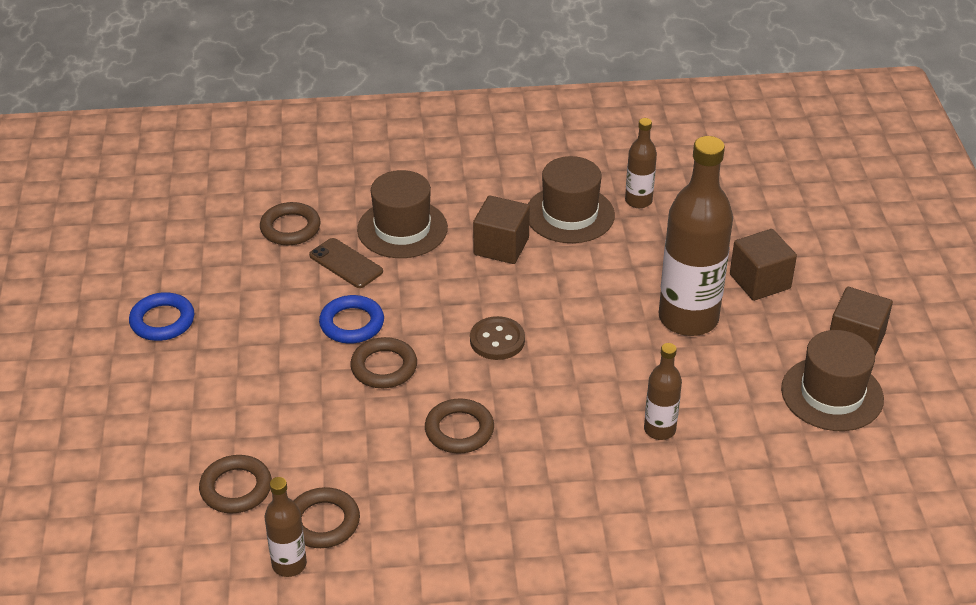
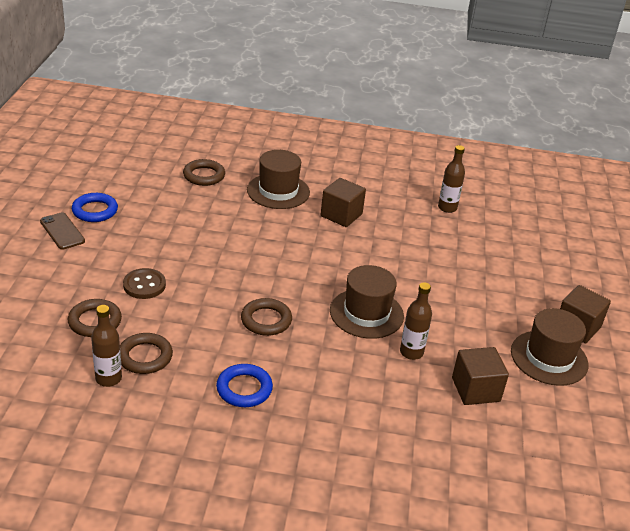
camera: 10 degrees right, 5 degrees down
brown phone [309,238,383,288] -> brown phone moved to [40,212,85,250]
blue ring [319,295,384,344] -> blue ring moved to [216,364,273,407]
brown ring [350,337,417,388] -> none
brown button [470,316,525,360] -> brown button moved to [123,268,166,299]
brown hat [528,156,615,243] -> brown hat moved to [330,265,404,339]
brown bottle [659,136,733,336] -> none
brown cube [730,229,797,301] -> brown cube moved to [452,347,509,405]

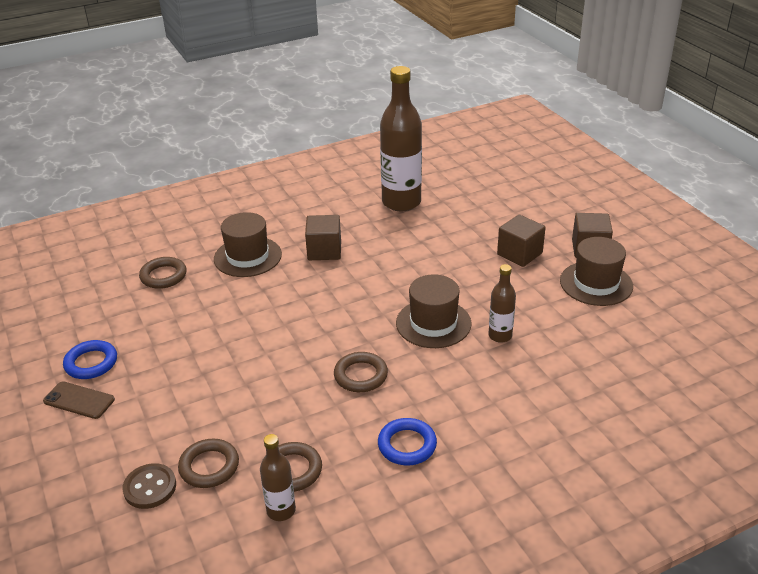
camera: 30 degrees left, 0 degrees up
brown button [123,268,166,299] -> brown button moved to [122,463,176,509]
brown bottle [438,145,465,213] -> brown bottle [380,66,422,211], size x2.03
brown cube [452,347,509,405] -> brown cube moved to [497,214,546,267]

